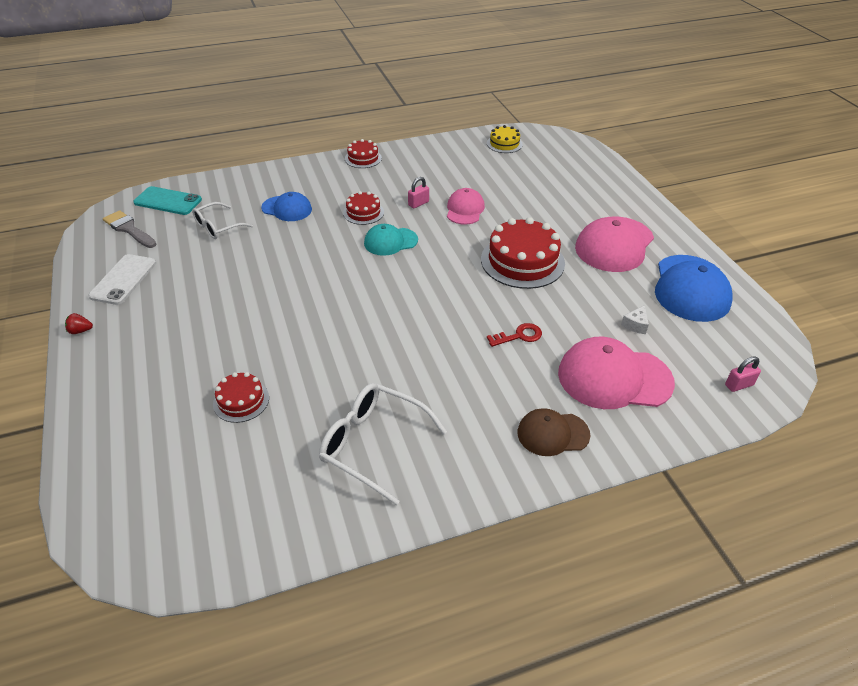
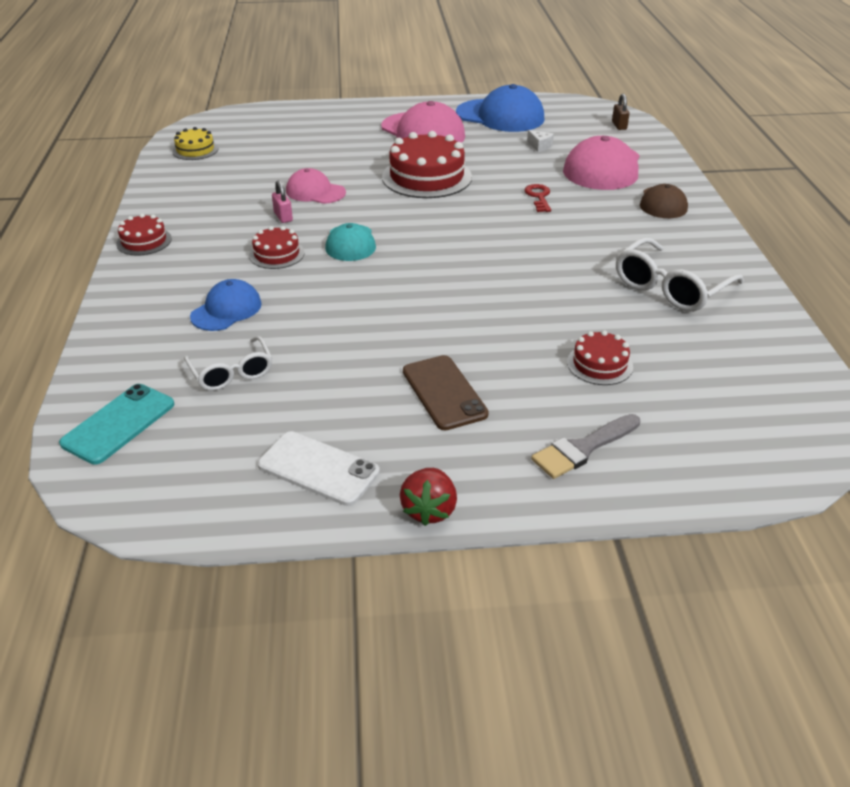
camera: 75 degrees left, 5 degrees down
red strawberry [65,313,93,334] -> red strawberry [400,468,457,526], size x1.69
grey brush [103,210,156,248] -> grey brush moved to [531,414,640,479]
pink padlock [725,356,761,392] -> brown padlock [612,94,630,130]
none -> brown phone [403,355,489,430]

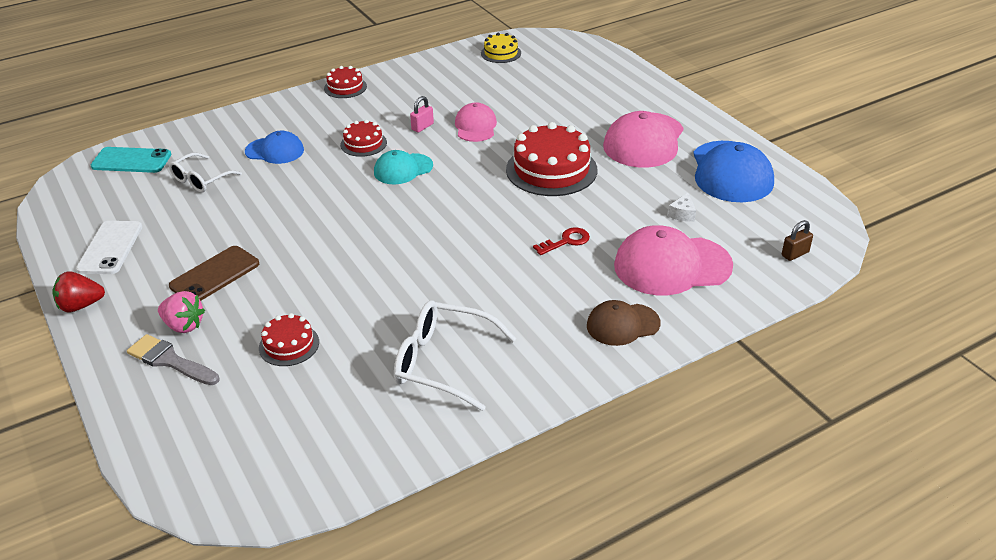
camera: 65 degrees right, 0 degrees up
none -> pink strawberry [158,291,205,333]

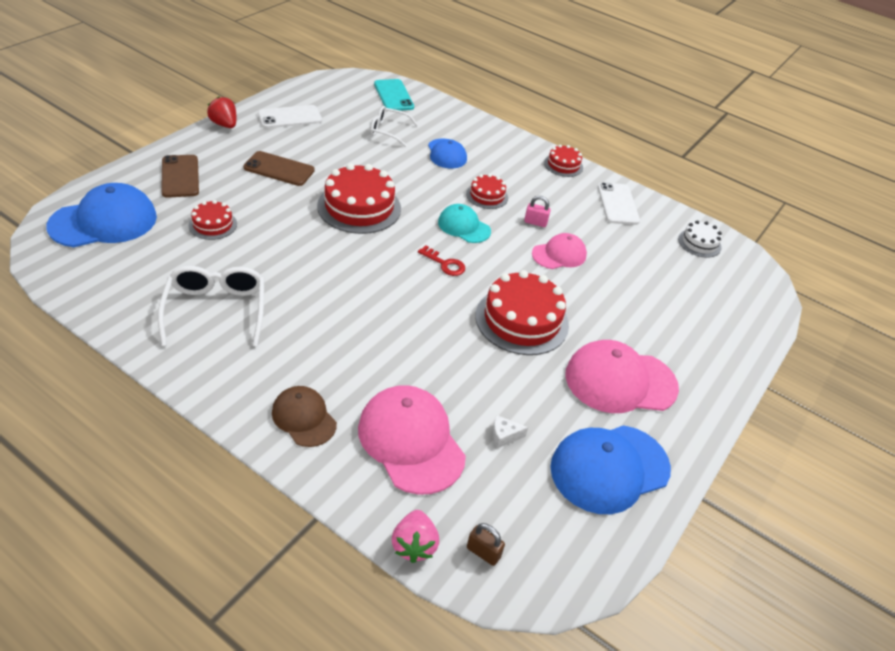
camera: 60 degrees right, 5 degrees up
grey brush [127,334,219,385] -> brown phone [161,155,199,198]
pink strawberry [158,291,205,333] -> pink strawberry moved to [392,510,439,563]
yellow cake [481,33,521,63] -> white cake [678,220,722,258]
red key [533,227,590,255] -> red key moved to [418,245,465,276]
none -> blue cap [46,183,157,247]
none -> red cake [317,163,401,234]
none -> white phone [598,182,640,225]

